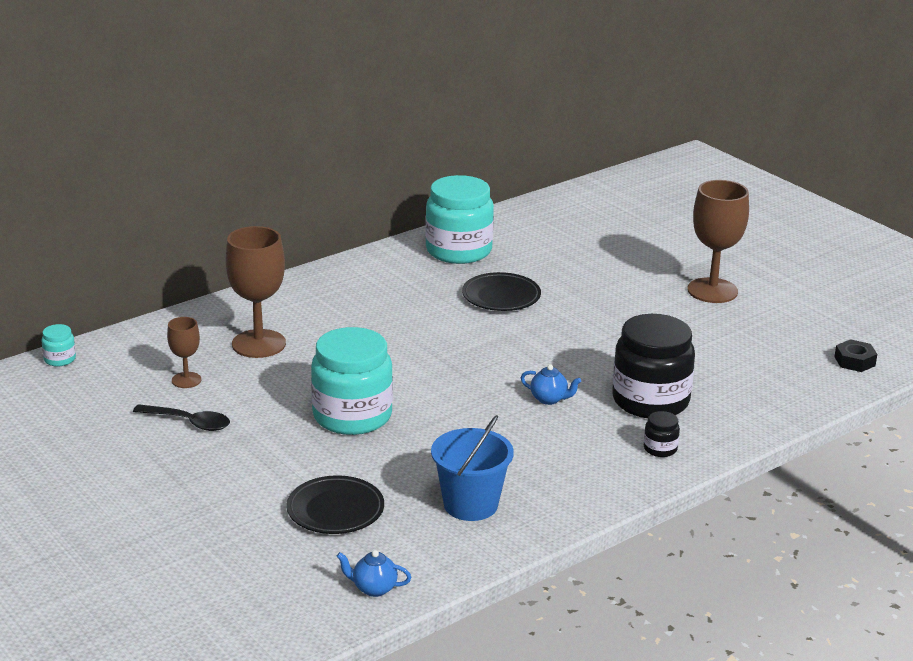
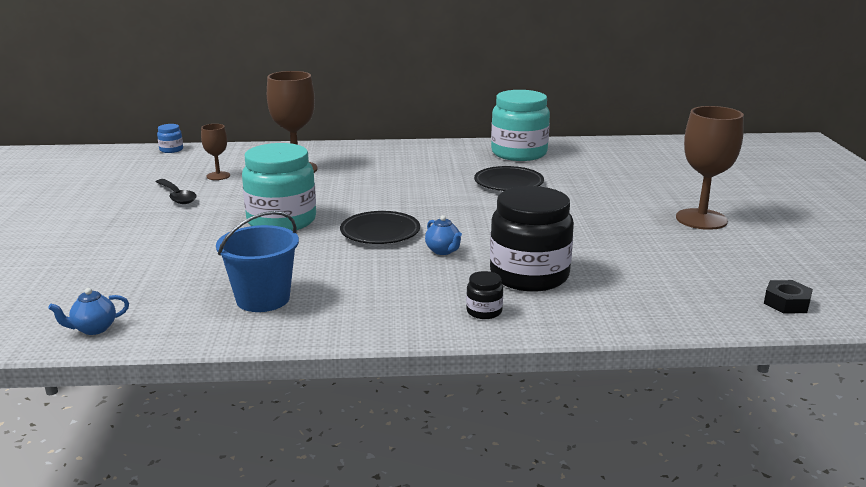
camera: 35 degrees right, 5 degrees down
turquoise jar [42,324,76,367] -> blue jar [157,124,183,153]
black plate [286,476,384,534] -> black plate moved to [340,211,420,244]
blue teapot [337,550,411,597] -> blue teapot turned 75 degrees counterclockwise [48,288,129,335]

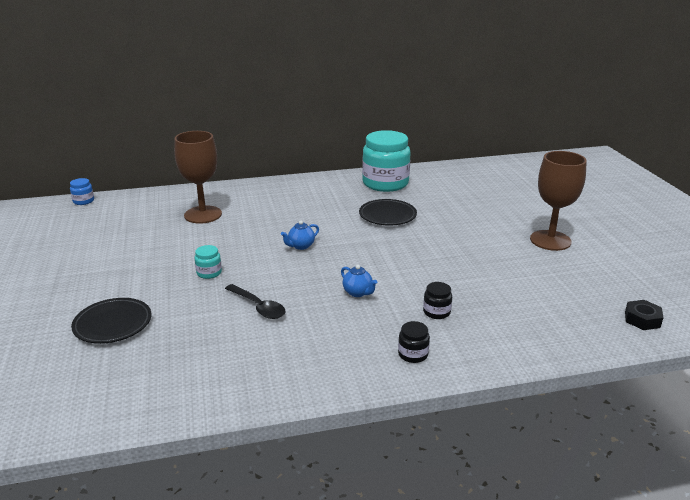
camera: 10 degrees left, 5 degrees up
blue teapot [48,288,129,335] -> blue teapot moved to [281,220,319,250]
black spoon [156,179,197,204] -> black spoon moved to [225,284,286,319]
brown goblet [201,124,230,180] -> none
blue bucket [216,211,299,312] -> none
turquoise jar [242,143,316,231] -> turquoise jar [195,245,222,279], size x0.42
black plate [340,211,420,244] -> black plate moved to [71,298,152,344]
black jar [490,186,574,292] -> black jar [423,282,452,319], size x0.42

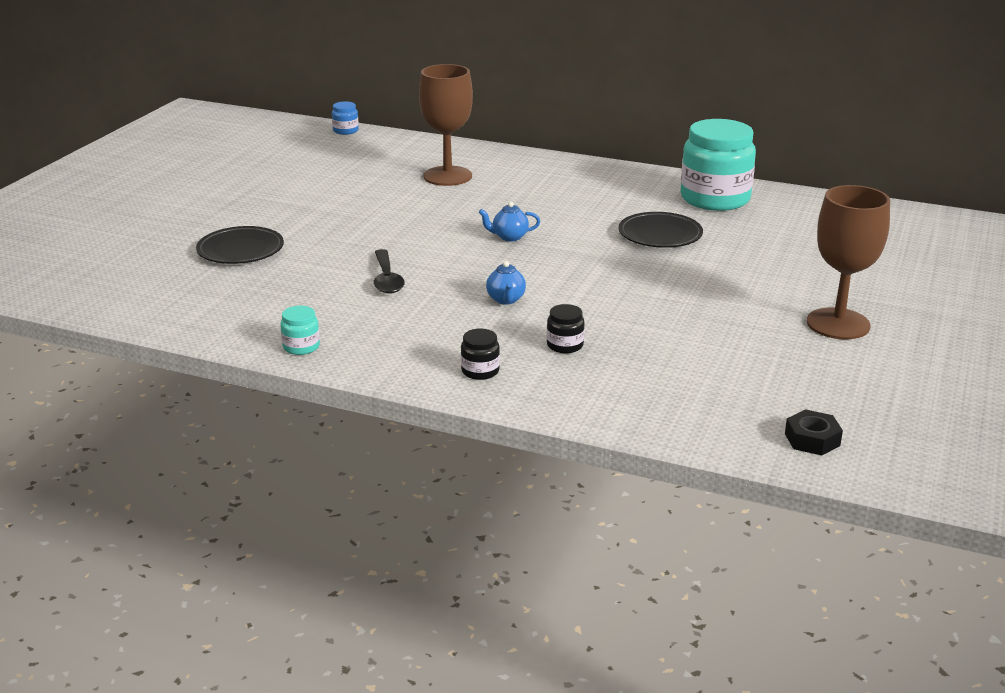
camera: 35 degrees right, 0 degrees up
turquoise jar [195,245,222,279] -> turquoise jar moved to [280,306,320,355]

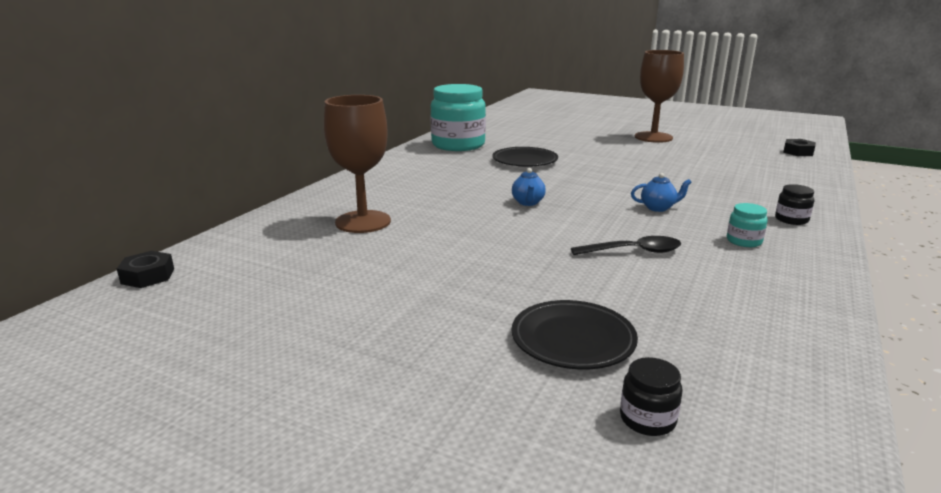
camera: 85 degrees left, 5 degrees down
turquoise jar [280,306,320,355] -> turquoise jar moved to [727,203,768,247]
blue jar [332,101,359,135] -> black nut [117,251,174,288]
black jar [547,304,585,353] -> black jar moved to [620,357,682,436]

